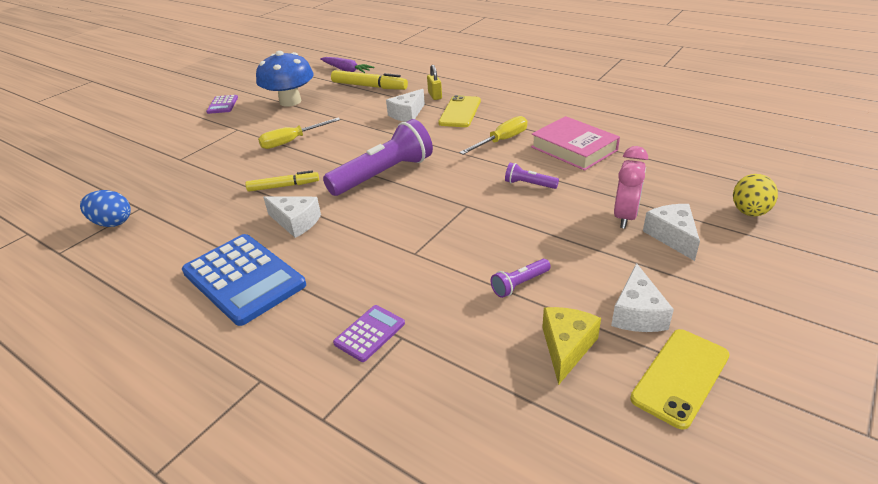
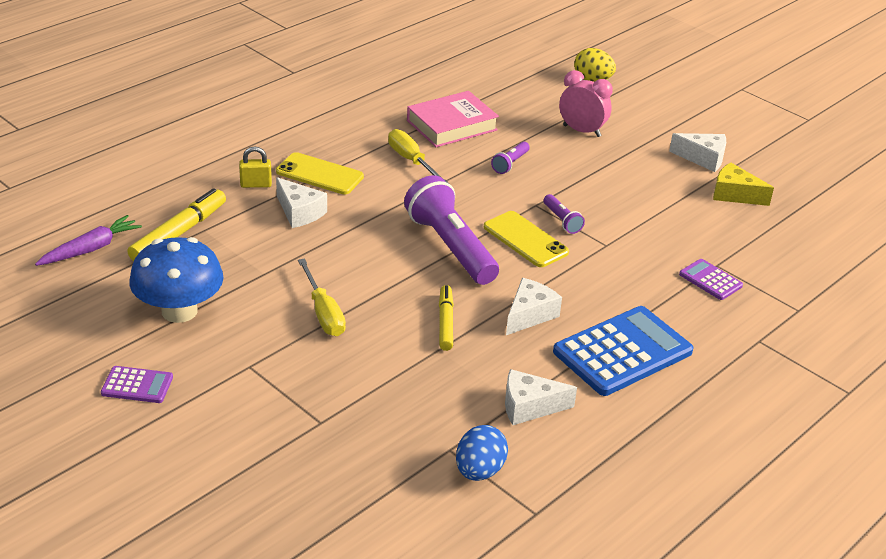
camera: 85 degrees left, 0 degrees up
purple flashlight [490,259,551,298] -> purple flashlight moved to [543,194,585,234]
yellow phone [630,329,730,430] -> yellow phone moved to [484,211,569,267]
white cheese [643,204,700,261] -> white cheese moved to [505,369,577,425]

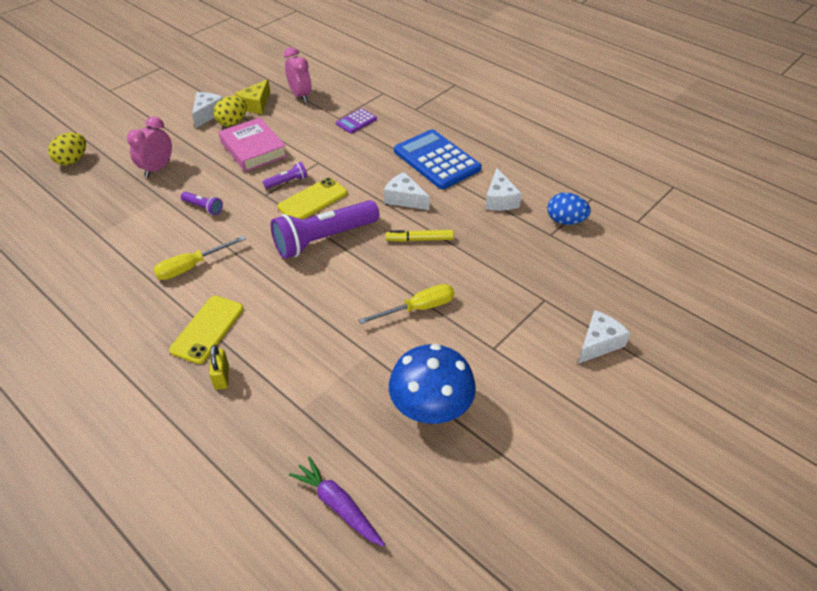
camera: 90 degrees left, 10 degrees up
purple calculator [101,366,173,403] -> none
yellow marker [127,188,226,261] -> none
white cheese [276,177,327,228] -> white cheese moved to [578,310,630,364]
pink book [407,91,499,147] -> pink book moved to [219,117,287,172]
none -> yellow egg [213,96,247,126]
none -> pink clock [284,47,311,103]

